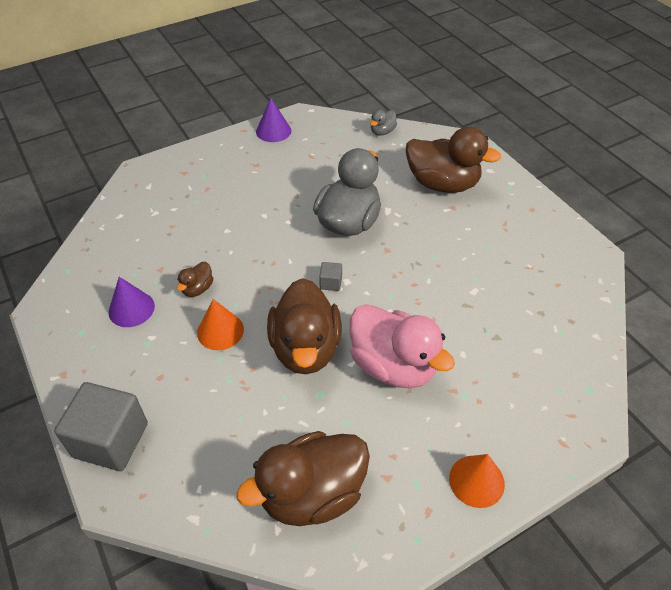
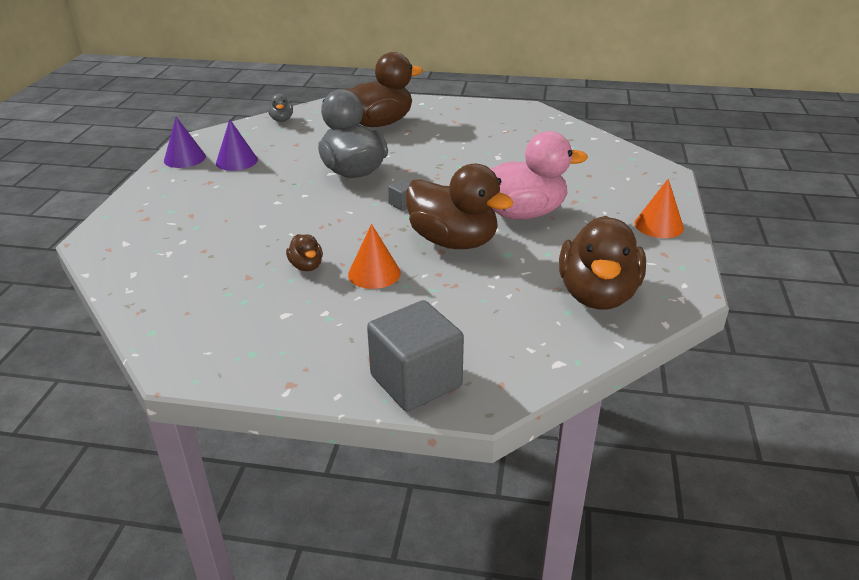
camera: 50 degrees left, 15 degrees down
purple cone [108,277,155,327] -> purple cone moved to [216,119,258,171]

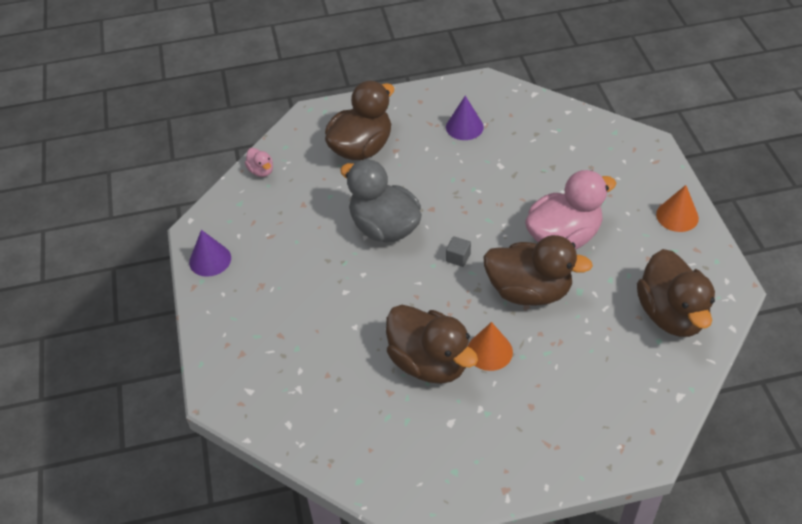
camera: 20 degrees left, 15 degrees up
purple cone [216,119,258,171] -> purple cone moved to [446,96,484,140]
grey duck [268,94,293,122] -> pink duck [245,148,273,177]
brown duck [286,234,323,271] -> brown duck [386,305,478,384], size x2.27
grey cube [367,300,464,412] -> none

